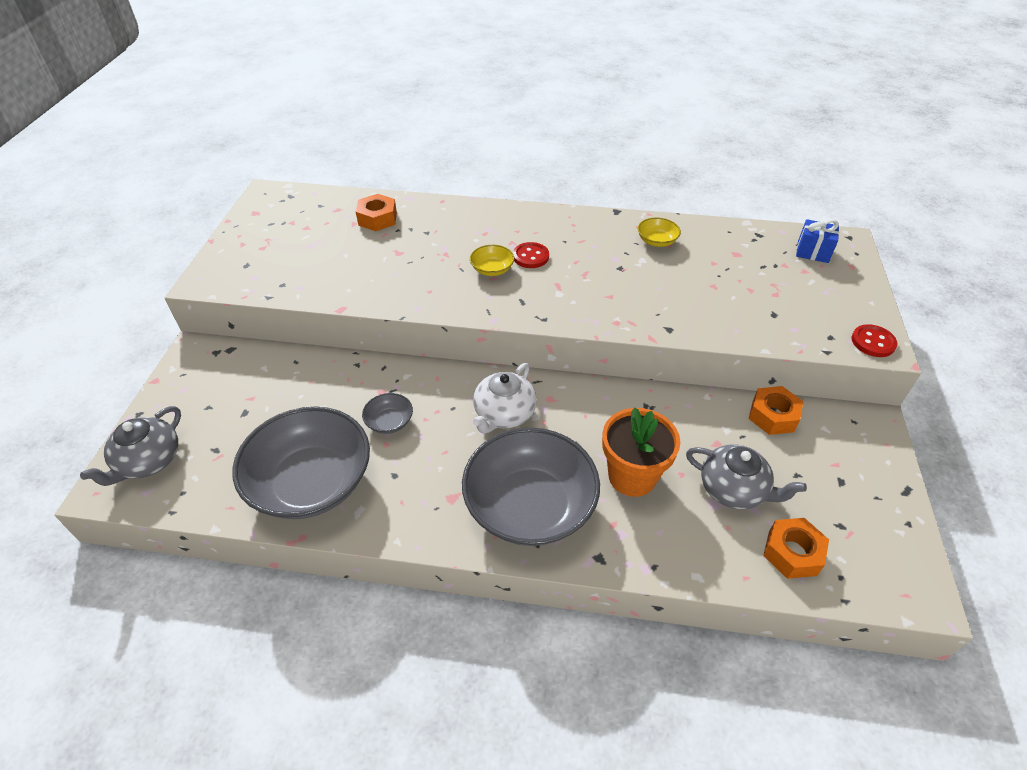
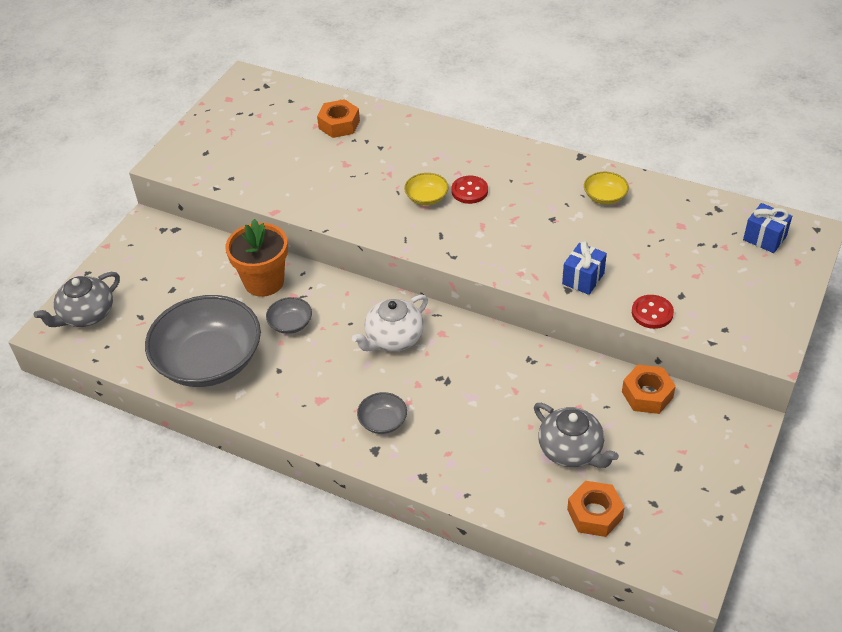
camera: 20 degrees right, 0 degrees up
grey bowl [462,427,600,546] -> grey bowl [357,392,407,434], size x0.42
orange flower pot [602,407,680,497] -> orange flower pot moved to [226,219,288,297]
red button [851,324,897,357] -> red button moved to [632,295,674,329]
none -> blue gift [562,241,607,295]

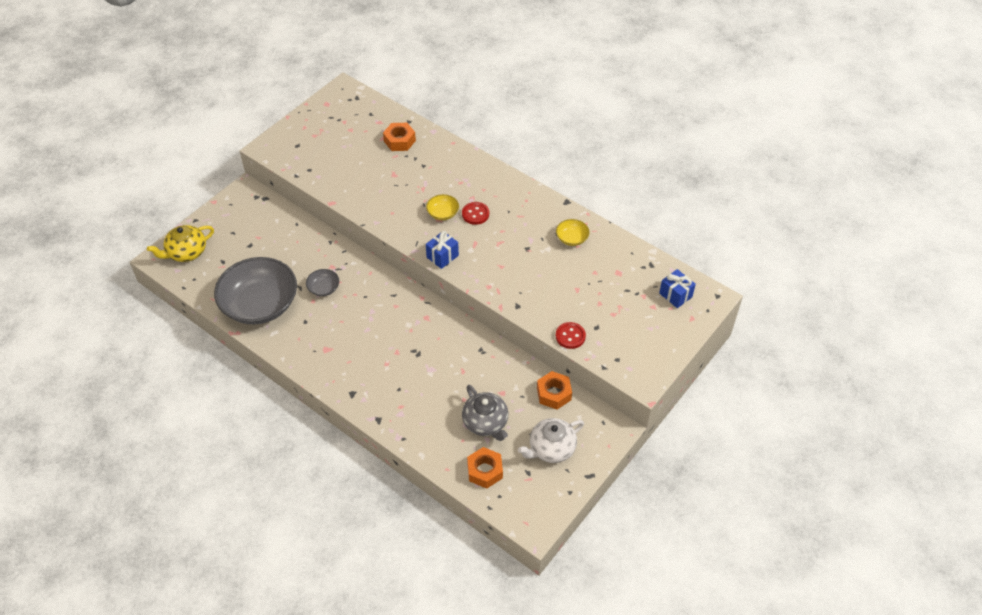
camera: 10 degrees right, 5 degrees up
grey teapot [34,272,120,327] -> yellow teapot [147,225,214,262]
orange flower pot [226,219,288,297] -> none
white teapot [352,295,428,351] -> white teapot moved to [518,418,584,463]
grey bowl [357,392,407,434] -> none
blue gift [562,241,607,295] -> blue gift moved to [426,231,459,269]

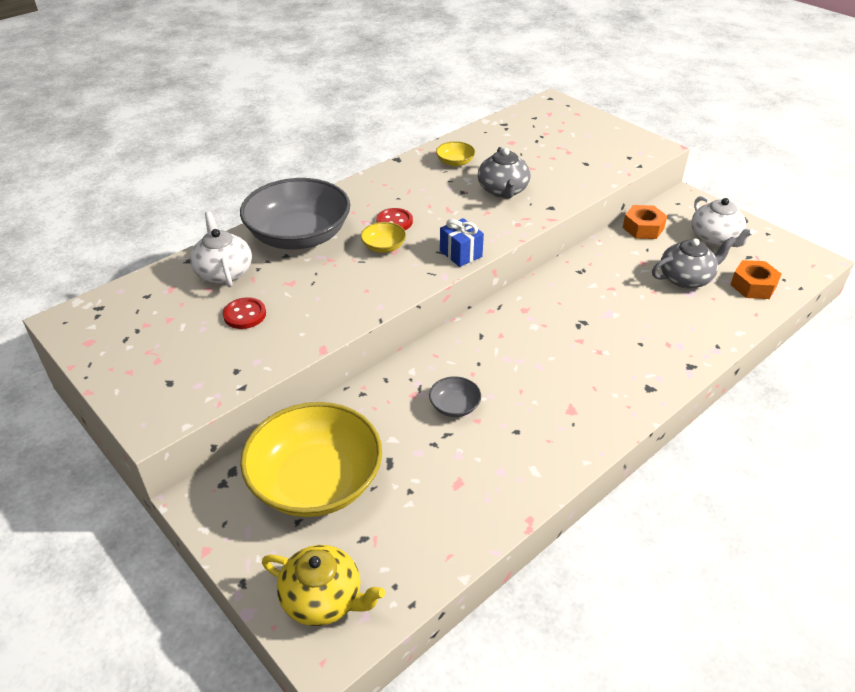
camera: 80 degrees left, 10 degrees down
yellow teapot [147,225,214,262] -> yellow teapot turned 45 degrees counterclockwise [262,545,385,626]
grey bowl [214,257,297,324] -> grey bowl moved to [240,178,350,250]
orange nut [383,123,416,151] -> white teapot [190,211,252,287]
red button [556,322,586,349] -> red button moved to [223,297,266,329]
blue gift [659,269,696,308] -> none
none -> yellow bowl [240,402,382,517]
none -> grey teapot [478,147,531,199]

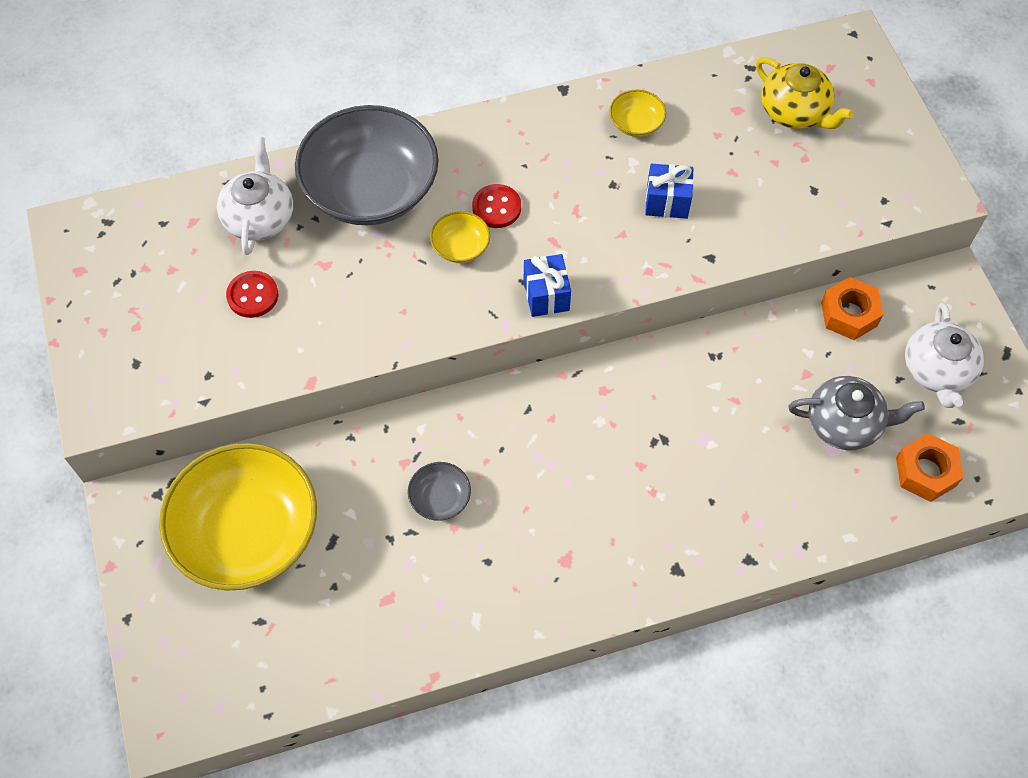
camera: 25 degrees right, 20 degrees up
yellow teapot [262,545,385,626] -> yellow teapot moved to [756,57,854,129]
grey teapot [478,147,531,199] -> blue gift [645,164,694,219]

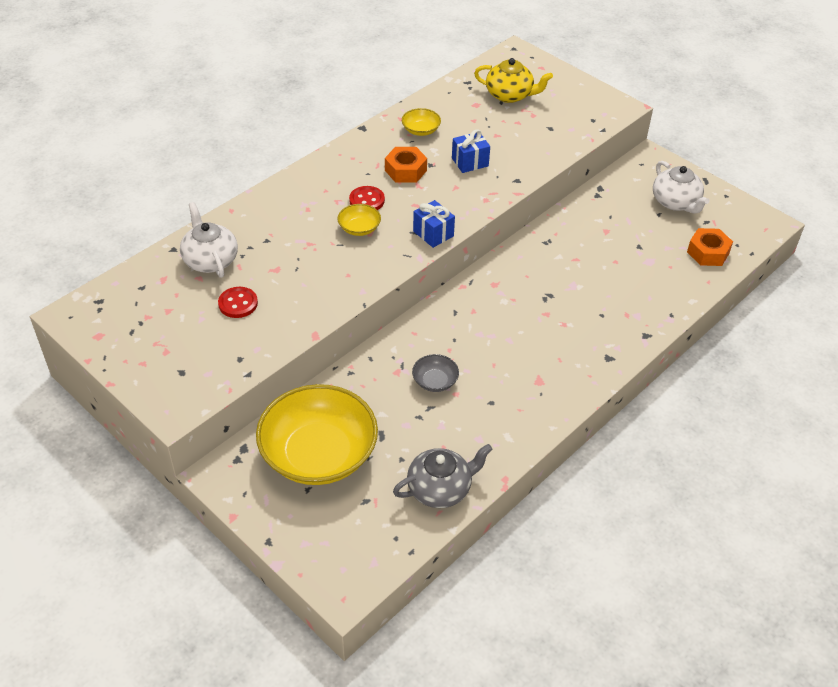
camera: 30 degrees left, 15 degrees down
grey bowl [295,105,439,225] -> none
grey teapot [788,376,925,450] -> grey teapot moved to [393,444,493,508]
orange nut [821,277,883,340] -> orange nut moved to [385,147,427,183]

